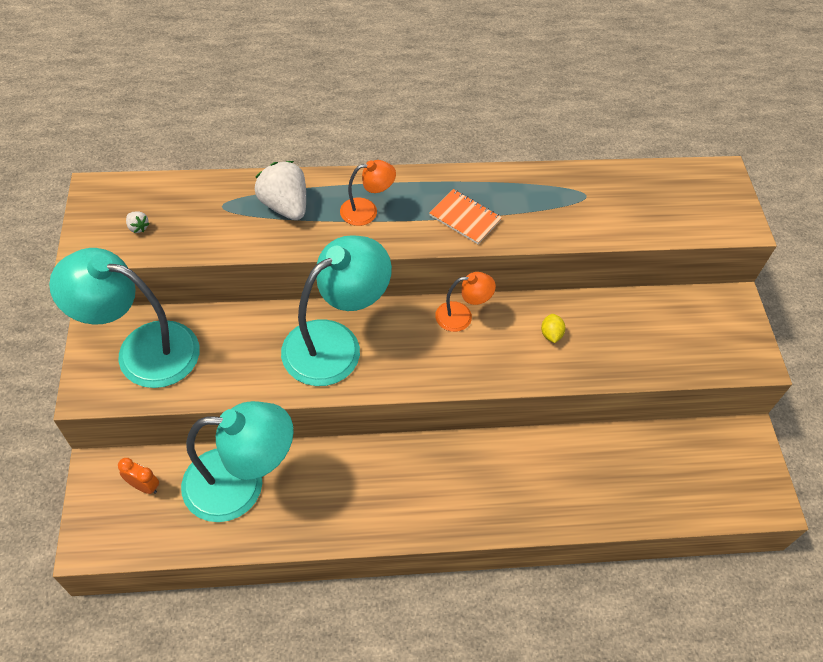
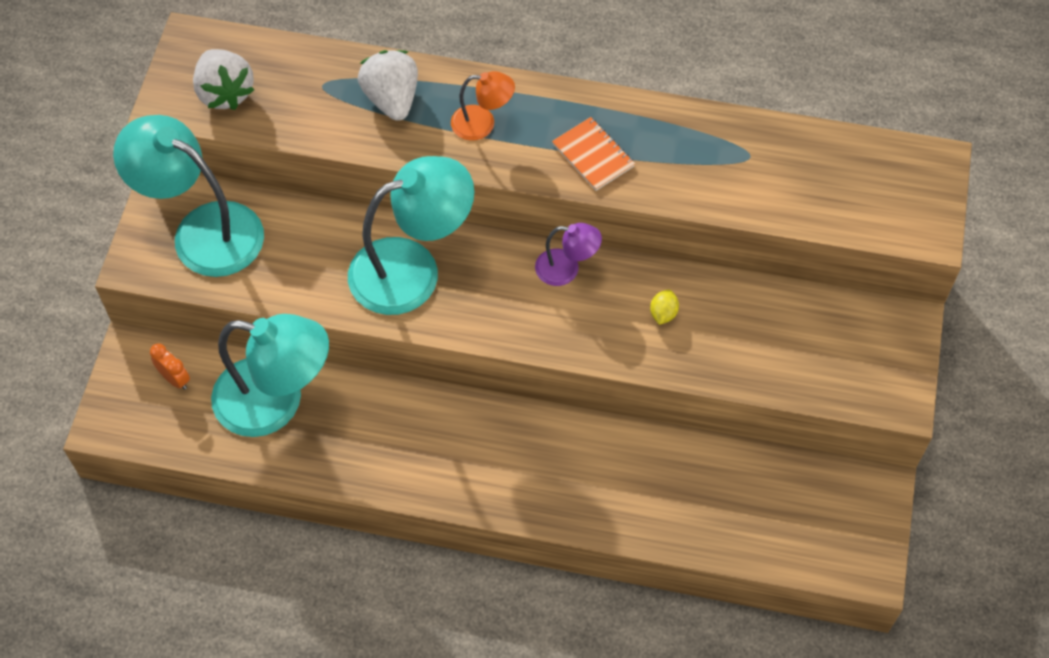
camera: 20 degrees right, 5 degrees up
white strawberry [126,211,149,233] -> white strawberry [193,49,254,110], size x2.41
orange lamp [435,272,496,332] -> purple lamp [535,223,602,286]

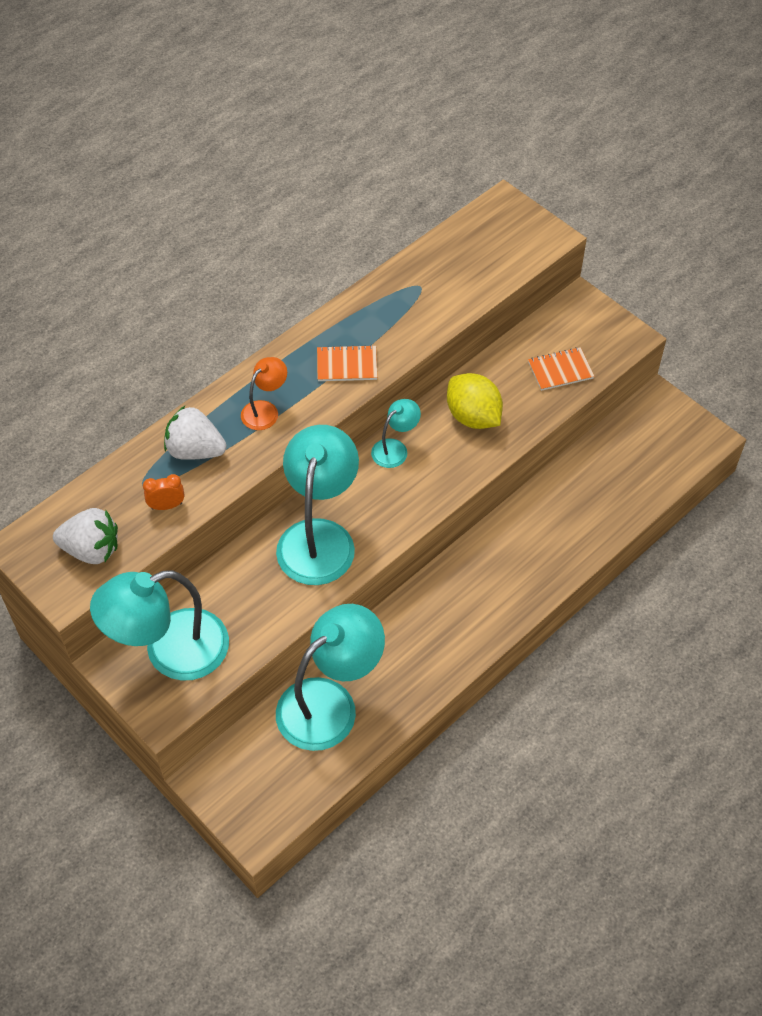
camera: 55 degrees left, 5 degrees down
orange clock [150,343,190,390] -> orange clock moved to [143,474,184,510]
purple lamp [535,223,602,286] -> turquoise lamp [371,399,421,468]
yellow lemon [650,289,679,325] -> yellow lemon [447,373,503,429], size x2.24
none -> orange notebook [528,347,594,391]

